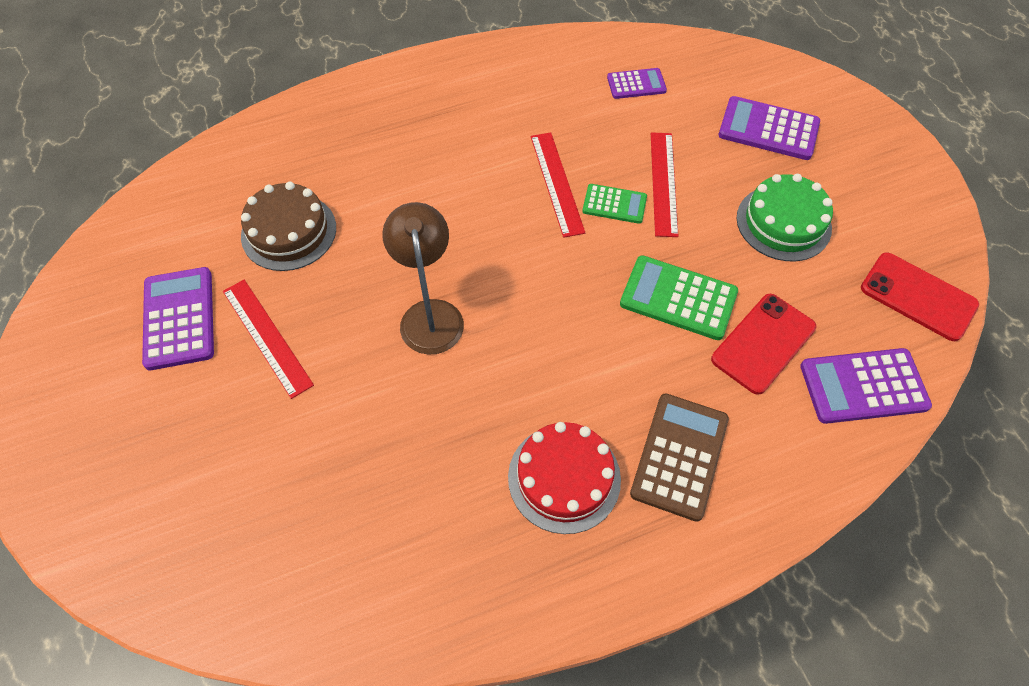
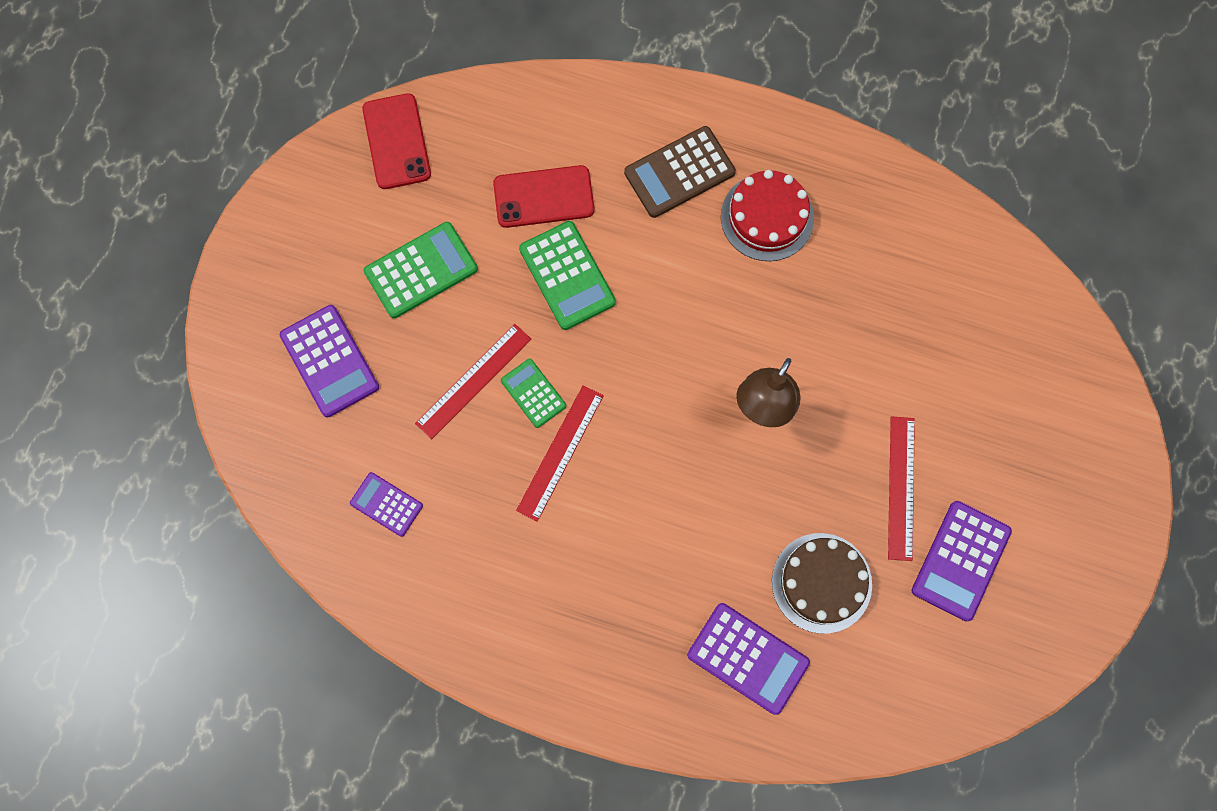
camera: 140 degrees left, 15 degrees up
green cake [737,174,833,261] -> green calculator [364,222,478,318]
purple calculator [800,348,932,424] -> purple calculator moved to [687,603,810,715]

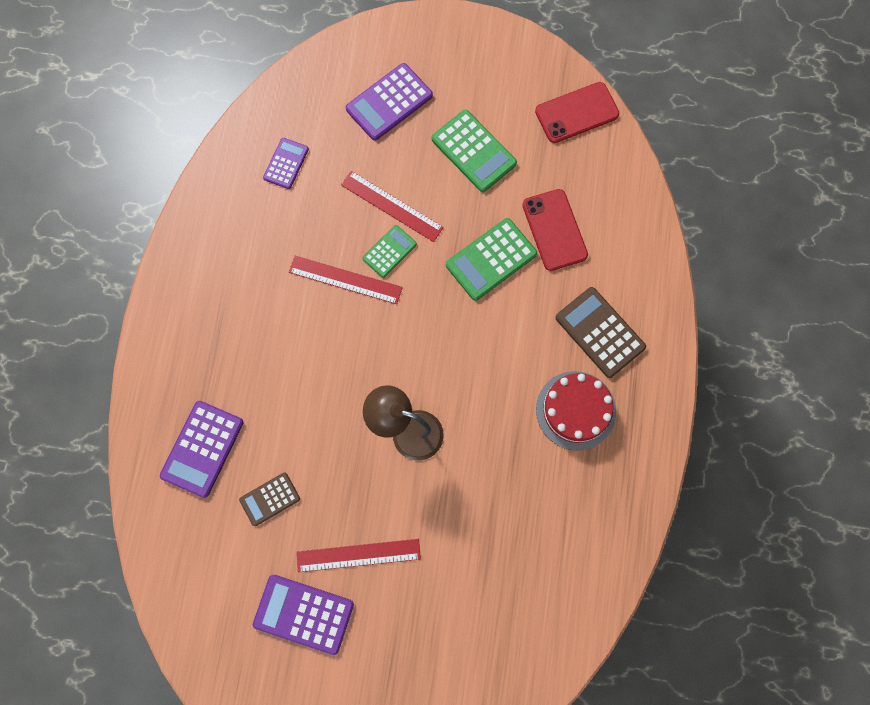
camera: 80 degrees right, 0 degrees up
brown cake [772,533,872,634] -> brown calculator [239,473,300,526]

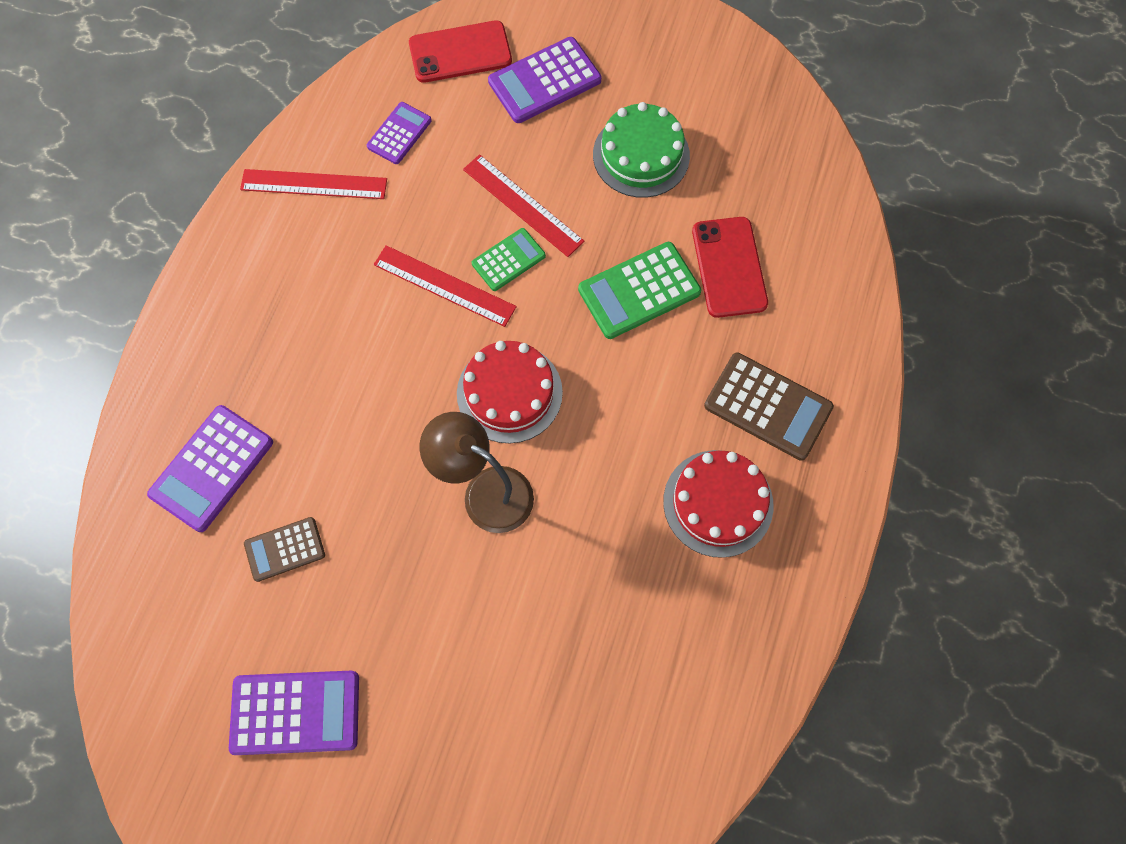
camera: 10 degrees right, 5 degrees down
purple calculator [253,575,354,655] -> purple calculator turned 150 degrees clockwise [229,671,359,755]
red ruler [297,539,421,572] -> red ruler moved to [240,169,387,199]
green calculator [432,110,517,192] -> green cake [593,102,690,198]
red phone [535,82,619,143] -> red phone moved to [409,20,512,83]
brown calculator [555,287,646,378] -> brown calculator turned 150 degrees clockwise [704,353,834,461]
none -> red cake [457,341,563,444]

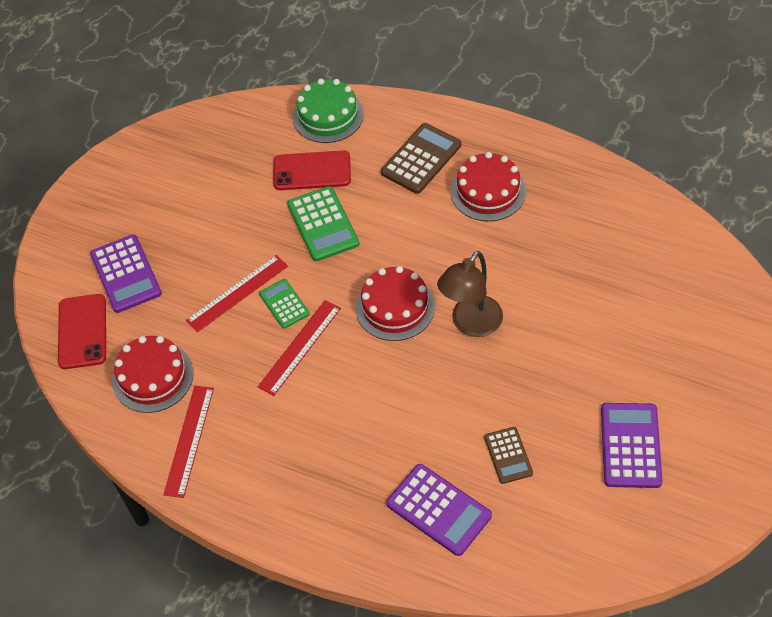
camera: 80 degrees left, 15 degrees down
purple calculator [367,102,432,164] -> red cake [112,336,194,413]
green cake [593,102,690,198] -> green cake moved to [293,79,364,143]

